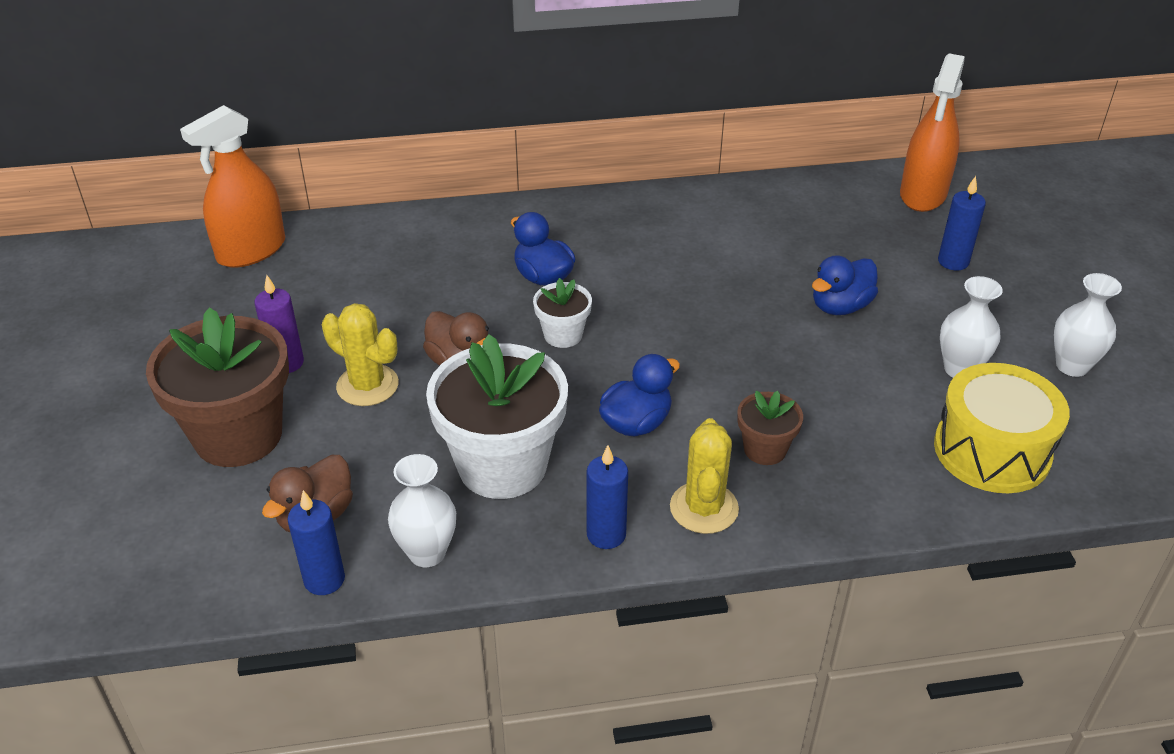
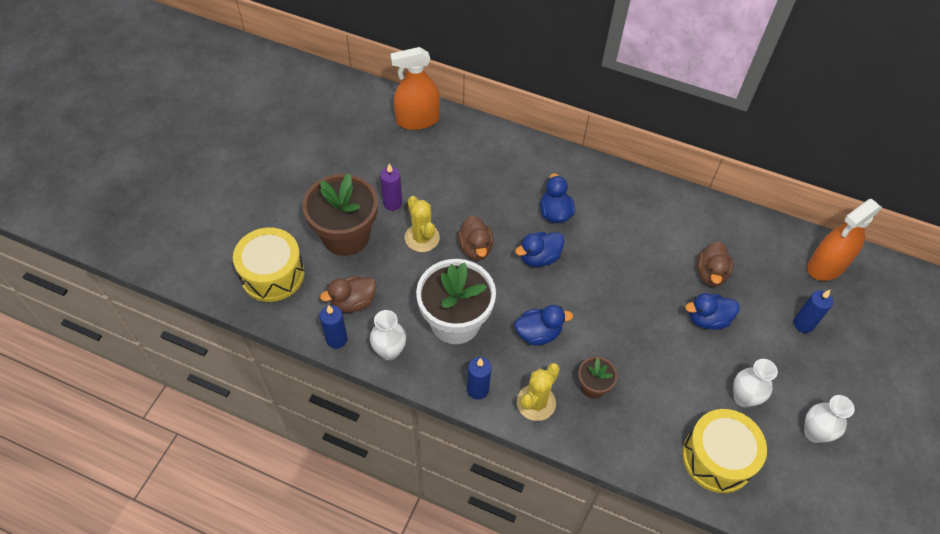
camera: 30 degrees right, 15 degrees up
white flower pot [533,278,592,348] -> blue duck [515,232,564,267]
none -> yellow drum [233,228,305,302]
none -> brown duck [696,241,733,287]

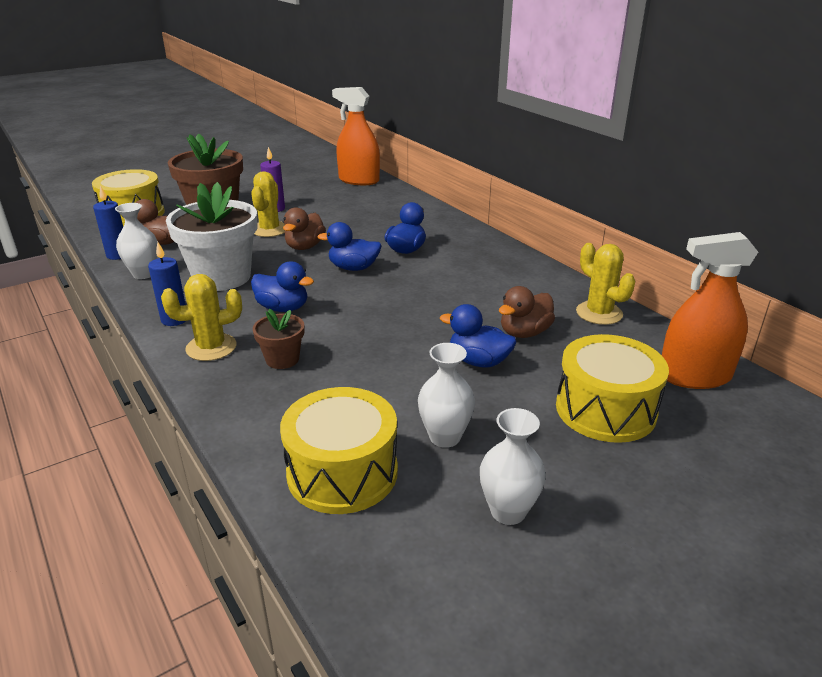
camera: 35 degrees right, 25 degrees down
blue candle [793,290,833,333] -> yellow drum [556,334,669,443]
none -> yellow cactus [576,243,635,325]

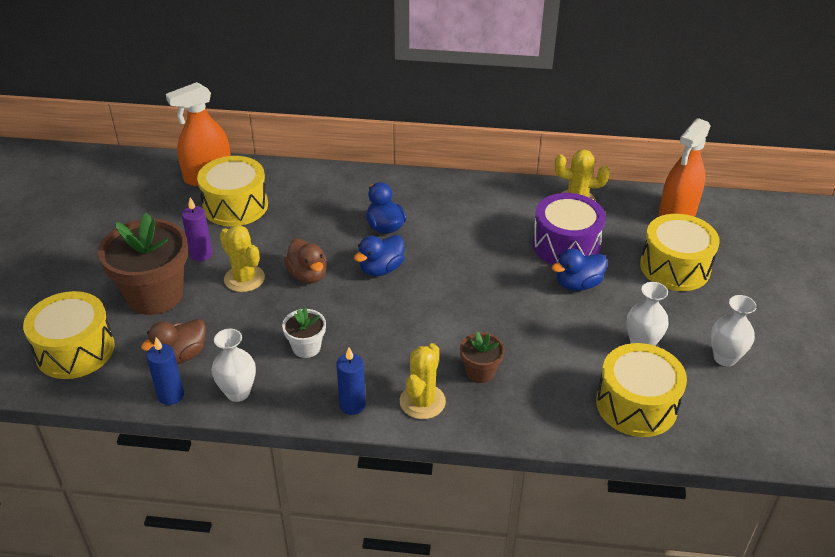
camera: 50 degrees left, 10 degrees up
white flower pot [166,182,257,291] -> white flower pot [282,307,326,358], size x0.48
blue duck [251,261,314,312] -> none
brown duck [499,286,555,338] -> purple drum [532,193,606,265]
none -> yellow drum [197,156,268,227]

